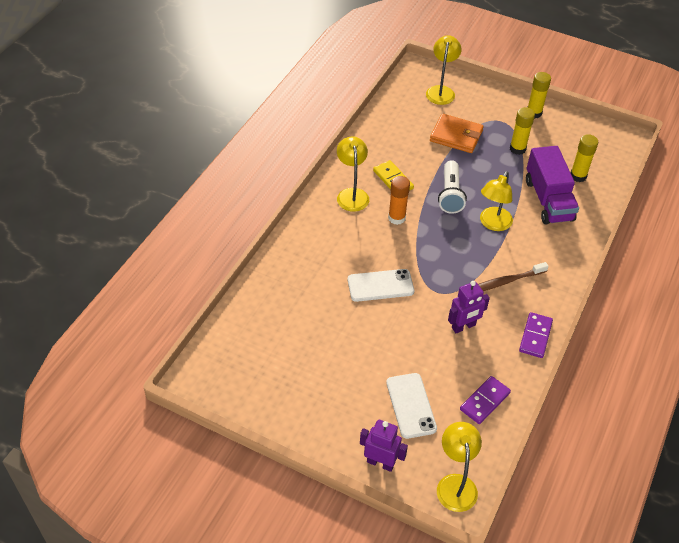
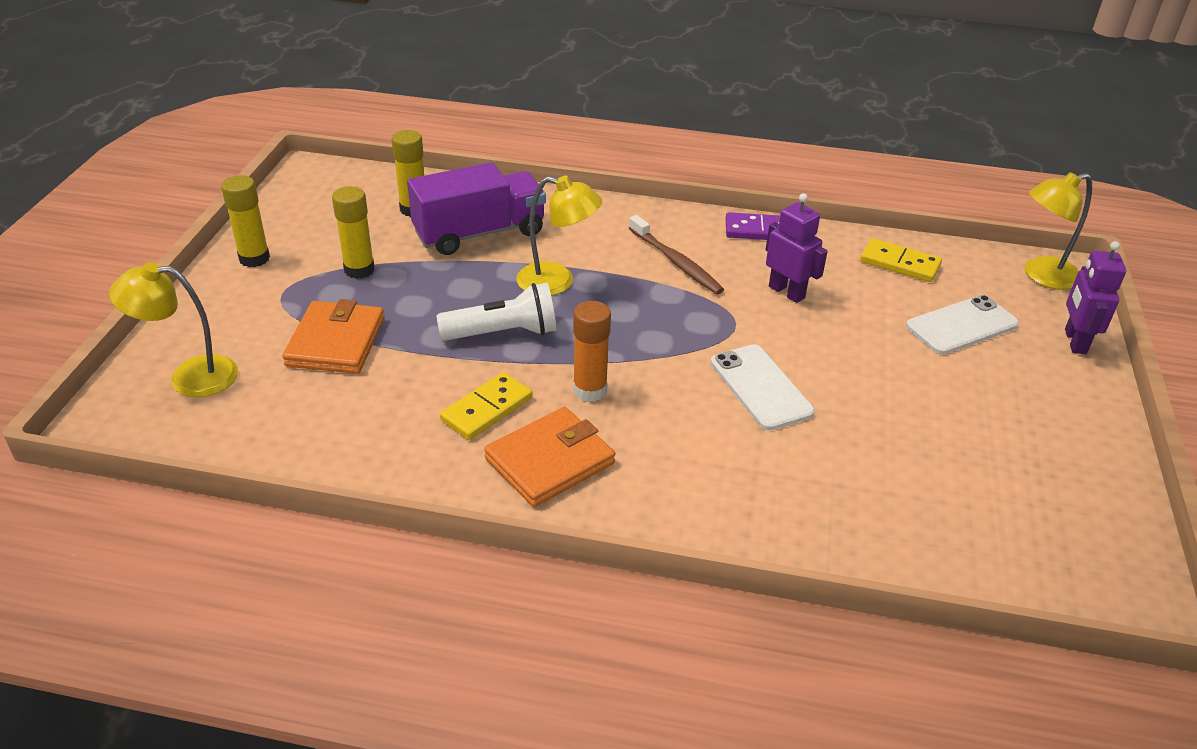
camera: 105 degrees left, 10 degrees down
yellow lamp [337,136,369,212] -> orange wallet [484,407,615,507]
purple domino [460,376,511,424] -> yellow domino [860,238,942,282]

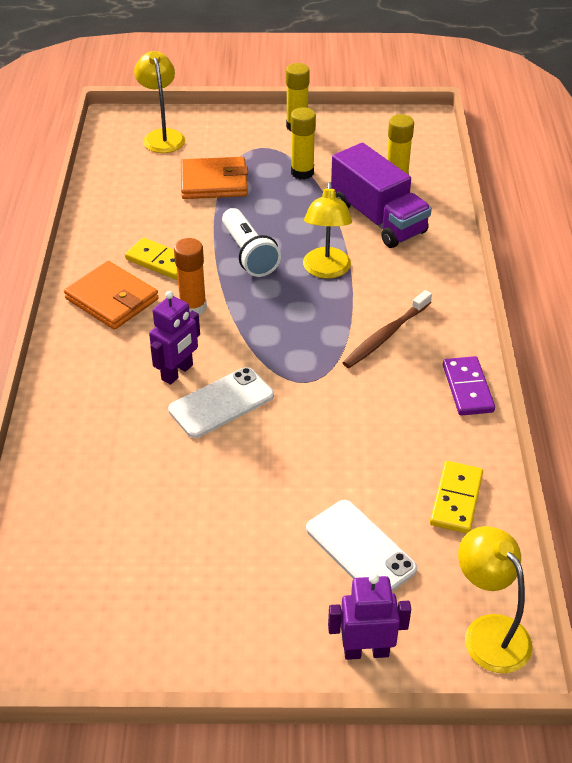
camera: 80 degrees right, 5 degrees up
purple robot [765,193,828,303] -> purple robot moved to [149,291,200,385]

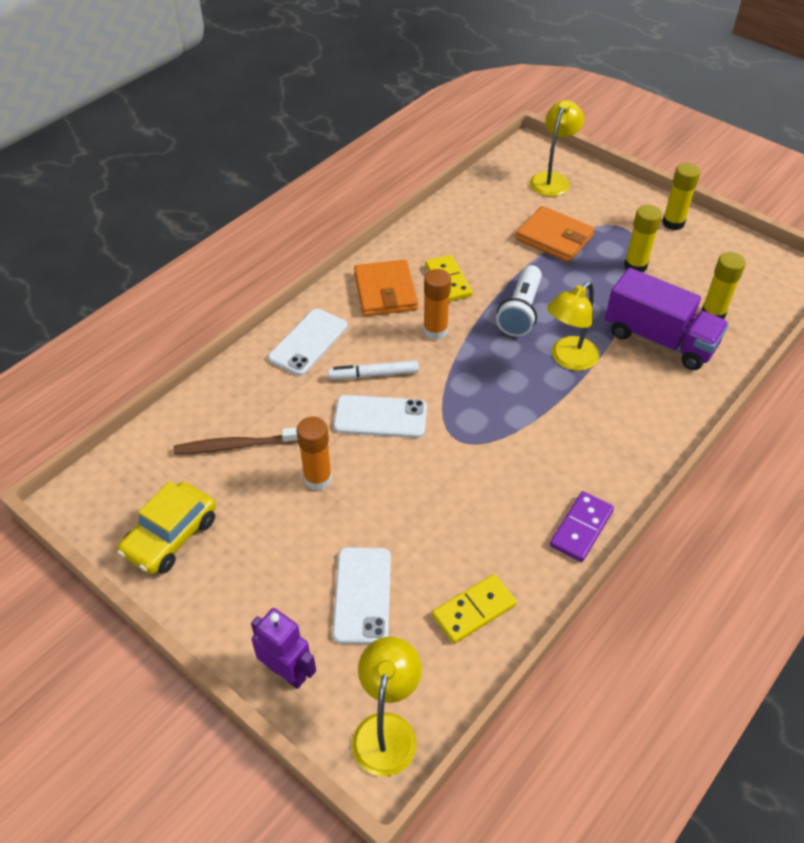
camera: 40 degrees right, 5 degrees up
purple robot [149,291,200,385] -> white marker [328,360,419,379]
purple truck [331,143,432,248] -> purple truck turned 60 degrees counterclockwise [605,268,729,370]
brown toothbrush [342,290,432,368] -> brown toothbrush moved to [174,427,298,454]
none -> yellow car [117,481,216,574]
none -> white phone [268,309,348,376]
none -> orange glue stick [297,417,332,490]

